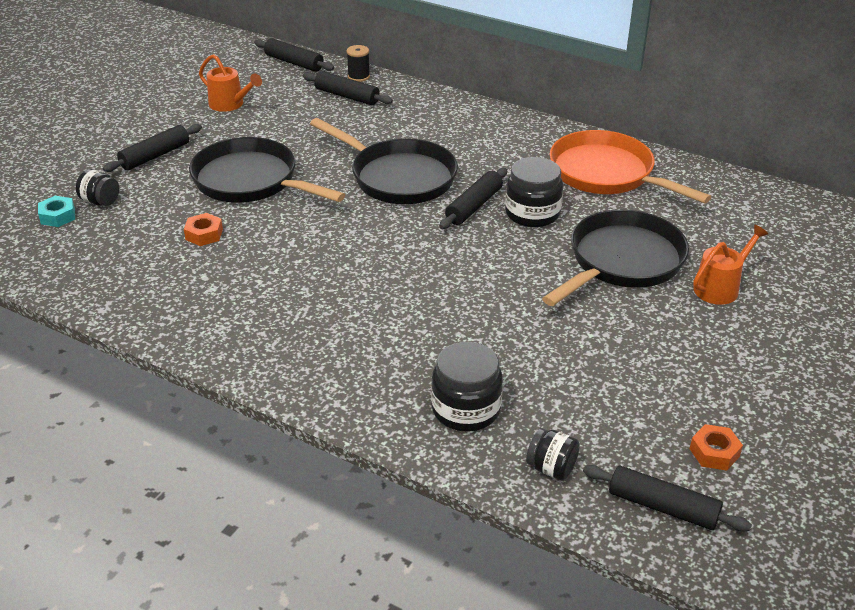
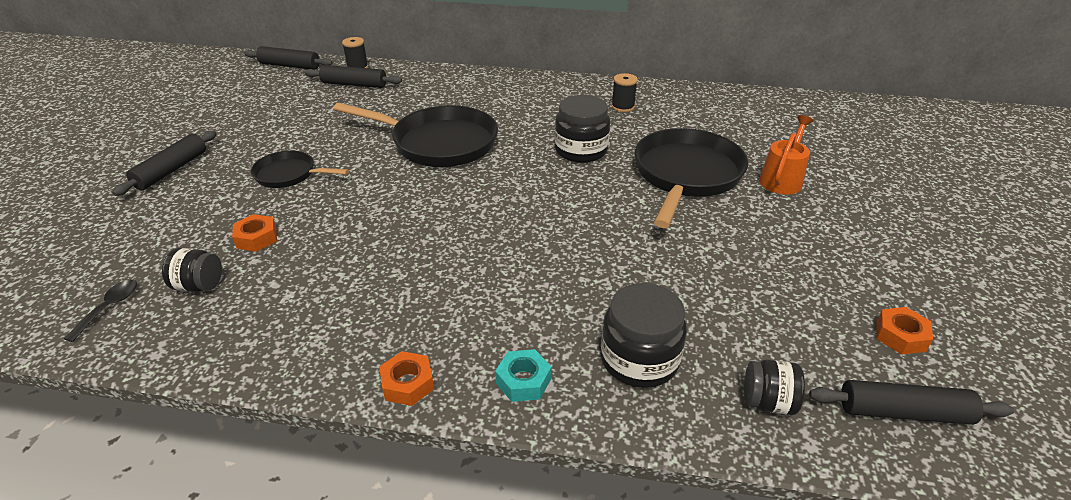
camera: 20 degrees left, 0 degrees up
turquoise nut [38,196,75,227] -> turquoise nut moved to [495,349,552,402]
black jar [76,169,119,206] -> black jar moved to [162,248,222,292]
black pan [189,137,346,203] -> black pan [251,150,349,188], size x0.54
orange watering can [199,54,262,112] -> none
black rolling pin [439,168,507,229] -> none
orange pan [550,130,711,203] -> black spool [611,73,638,112]
none -> black spoon [64,280,137,342]
none -> orange nut [379,351,434,406]

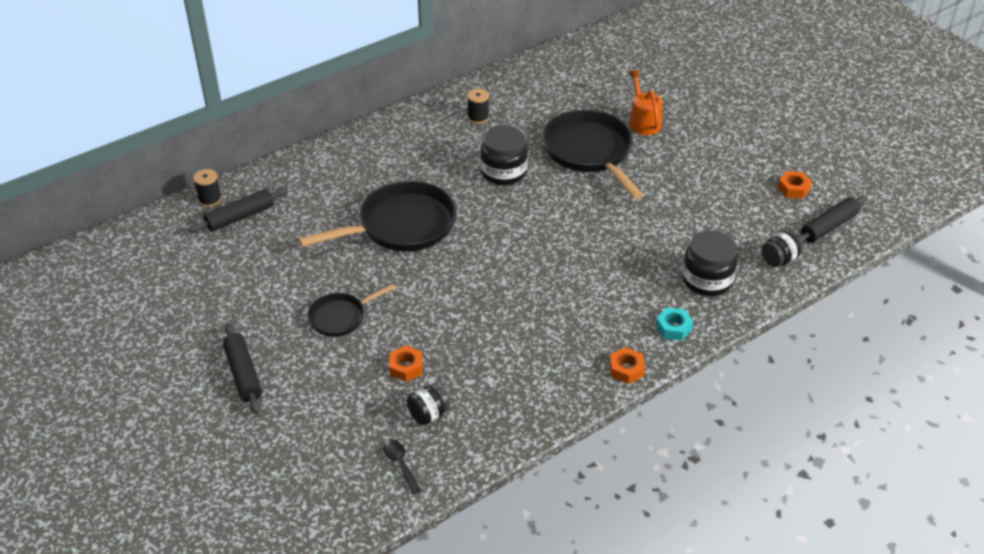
camera: 45 degrees left, 5 degrees up
black rolling pin [244,46,333,70] -> none

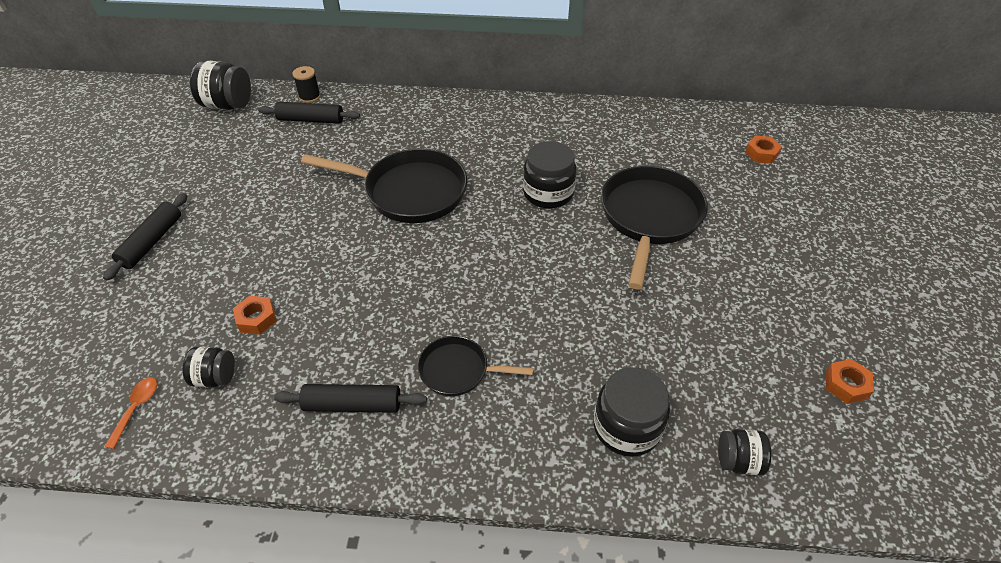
camera: 40 degrees right, 5 degrees up
black pan [307,283,395,337] -> black pan moved to [418,336,534,396]
black spoon [383,440,421,494] -> orange spoon [104,378,157,449]
black spool [467,89,489,124] -> none
orange nut [609,347,645,384] -> orange nut moved to [745,135,782,164]
orange watering can [628,70,662,135] -> none
turquoise nut [655,307,693,341] -> none
black rolling pin [796,195,867,245] -> black rolling pin moved to [274,384,427,413]
none -> black jar [190,60,251,110]

